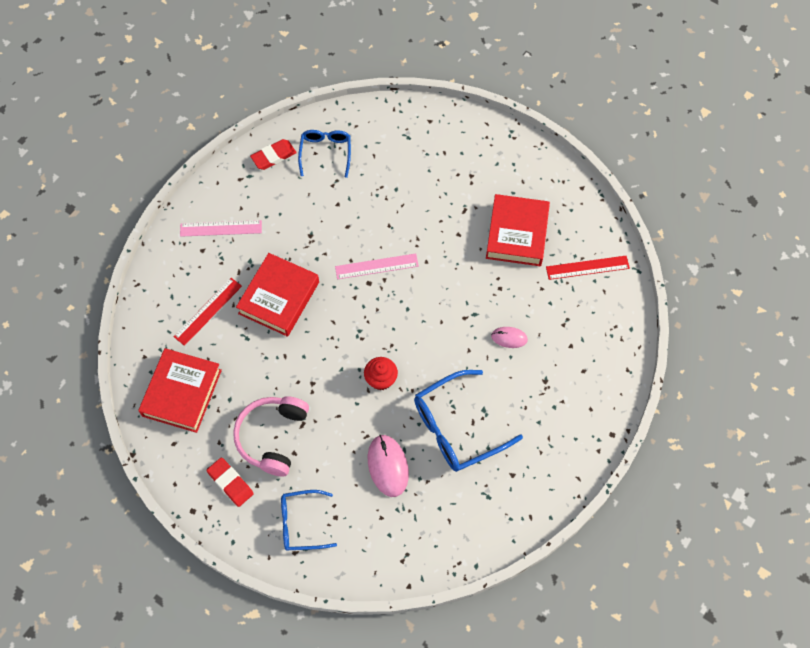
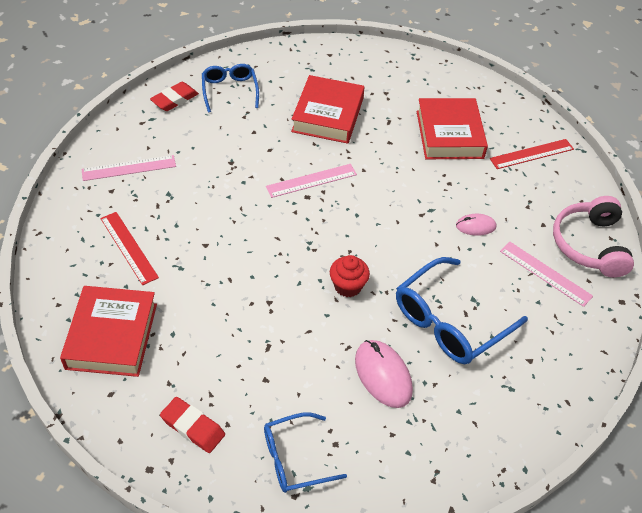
camera: 15 degrees left, 15 degrees down
red ruler [174,278,242,346] -> red ruler turned 60 degrees counterclockwise [100,212,159,285]
pink headphones [233,396,309,476] -> pink headphones moved to [553,196,634,277]
red book [236,253,319,337] -> red book moved to [291,75,365,144]
none -> pink ruler [500,242,593,307]

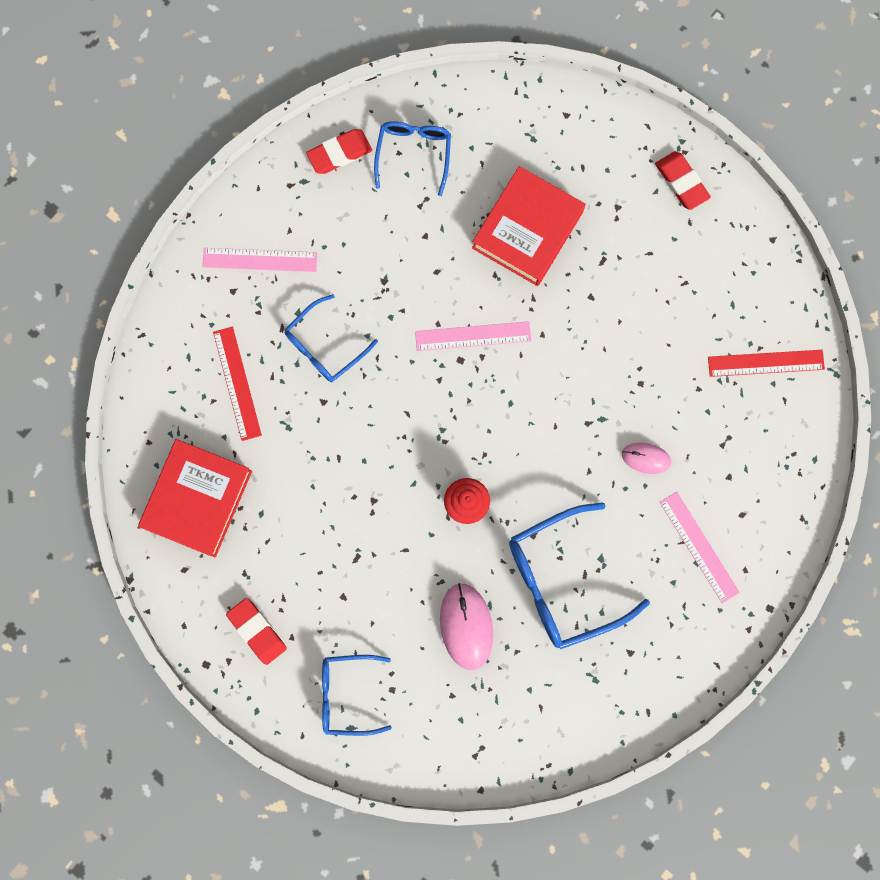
camera: 20 degrees right, 30 degrees up
red book [417,98,488,159] -> none
pink headphones [553,196,634,277] -> none
none -> blue glasses [285,294,378,382]
none -> red eraser [655,151,711,210]

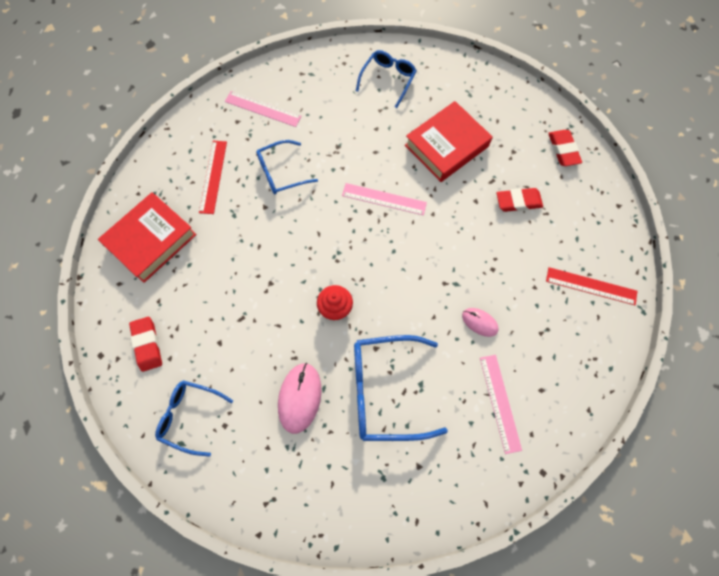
camera: 20 degrees right, 10 degrees down
red eraser [306,129,372,174] -> red eraser moved to [496,188,543,212]

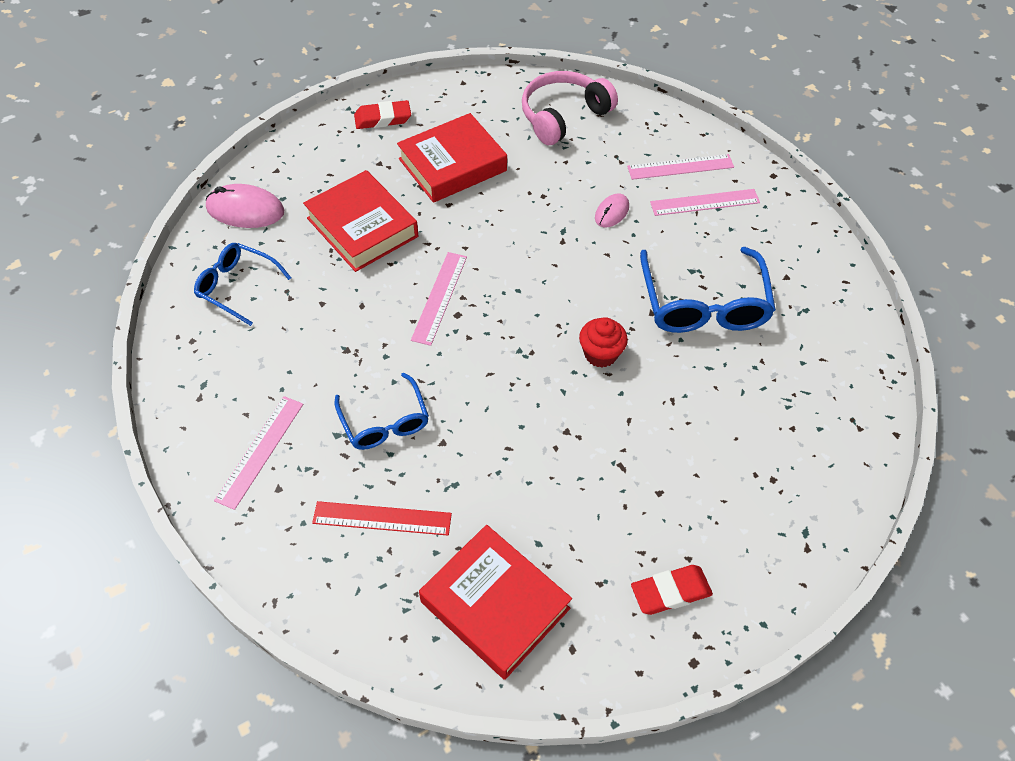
camera: 90 degrees left, 15 degrees down
blue glasses [155,380,233,457] -> none
pink mouse [278,363,321,434] -> pink mouse moved to [205,184,284,228]
red eraser [496,188,543,212] -> red book [397,113,507,203]
red ruler [546,267,637,305] -> pink headphones [522,71,618,145]
none -> pink ruler [627,154,734,180]

